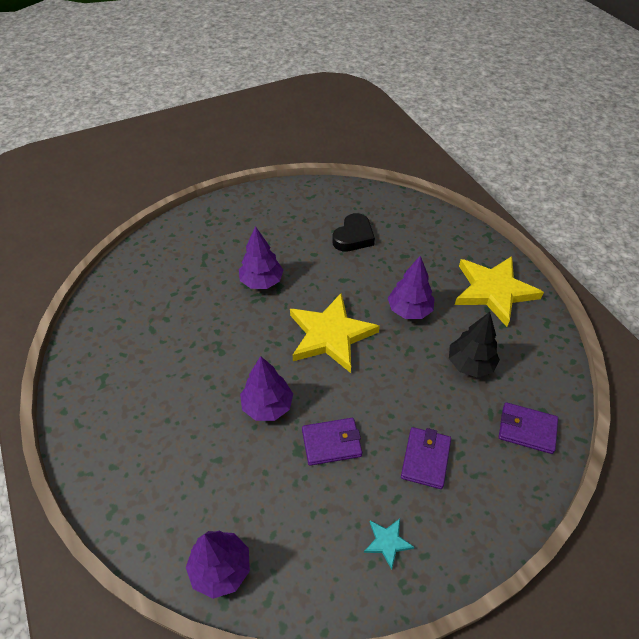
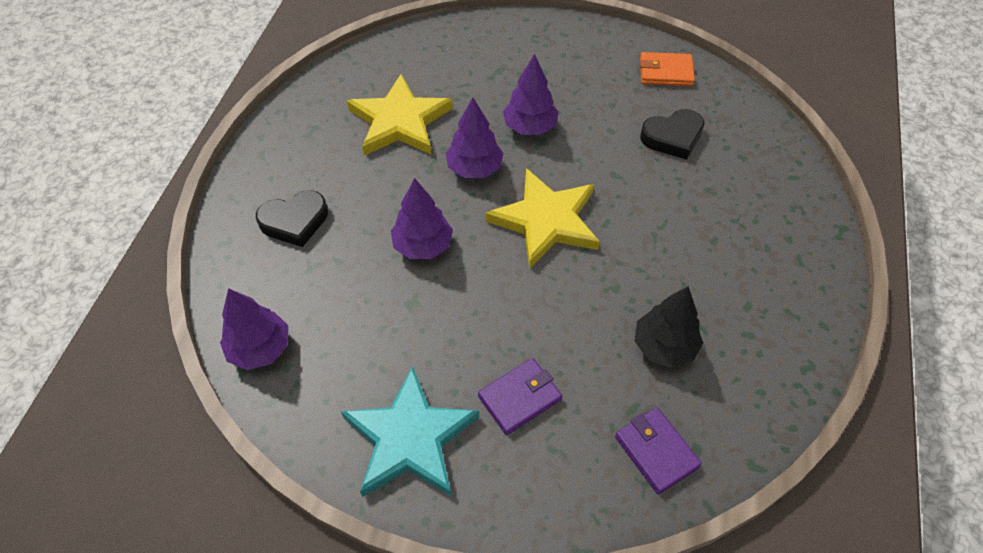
camera: 40 degrees right, 5 degrees up
purple wallet [302,418,362,466] -> none
turquoise star [364,519,415,570] -> turquoise star [341,366,479,497], size x2.35
purple tree [388,256,435,319] -> purple tree moved to [446,97,504,178]
yellow star [455,256,544,327] -> yellow star moved to [347,74,453,156]
none -> black heart [256,190,328,247]
none -> orange wallet [640,52,695,86]

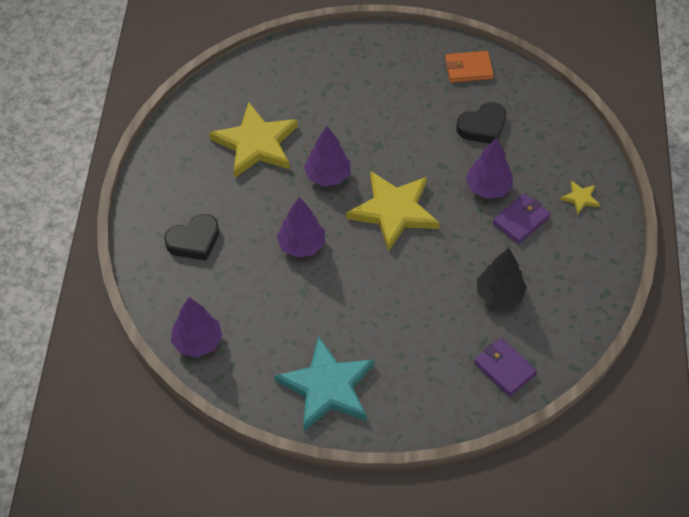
camera: 10 degrees left, 0 degrees up
purple wallet [478,358,562,435] -> purple wallet moved to [493,193,550,244]
purple tree [503,54,559,135] -> purple tree moved to [466,138,513,199]
none -> yellow star [560,181,600,214]

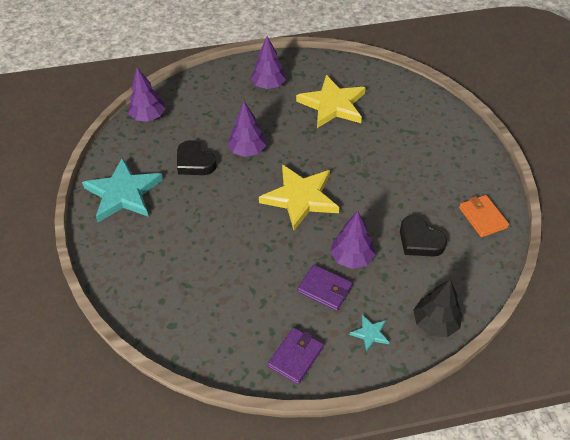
camera: 75 degrees right, 5 degrees down
black heart [164,214,219,261] -> black heart moved to [177,140,217,175]
purple tree [304,126,350,186] -> purple tree moved to [250,36,286,89]
purple wallet [474,338,537,396] -> purple wallet moved to [268,327,324,384]
black tree [477,248,527,308] -> black tree moved to [413,279,462,337]
yellow star [560,181,600,214] -> turquoise star [350,315,389,352]

